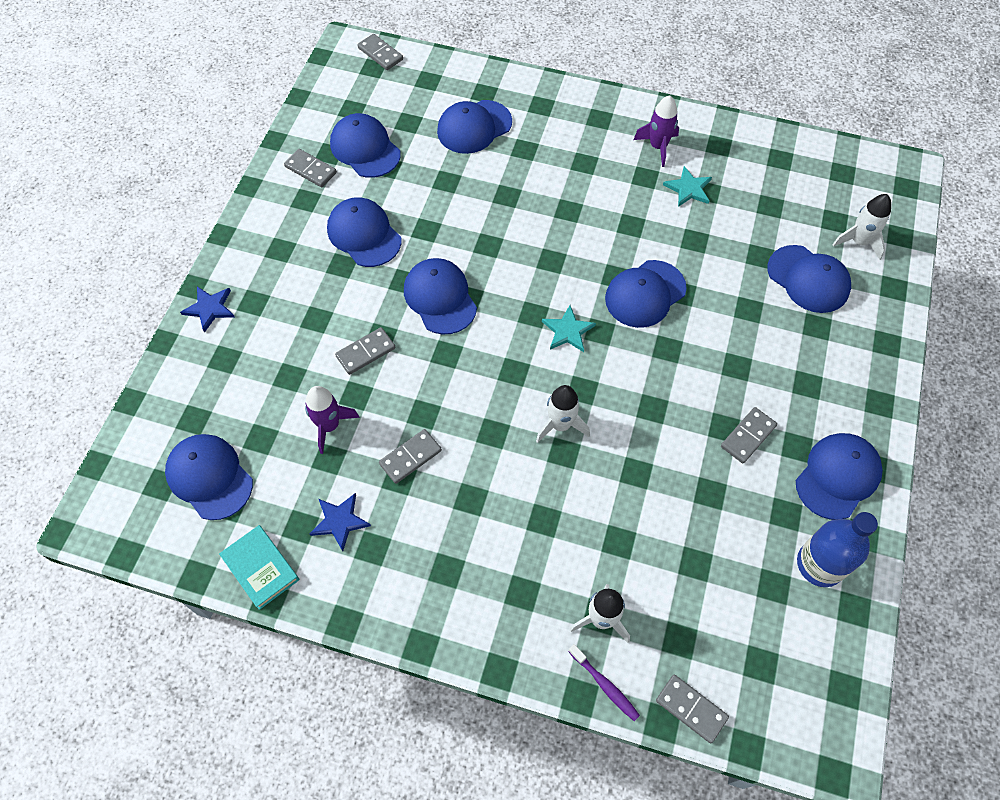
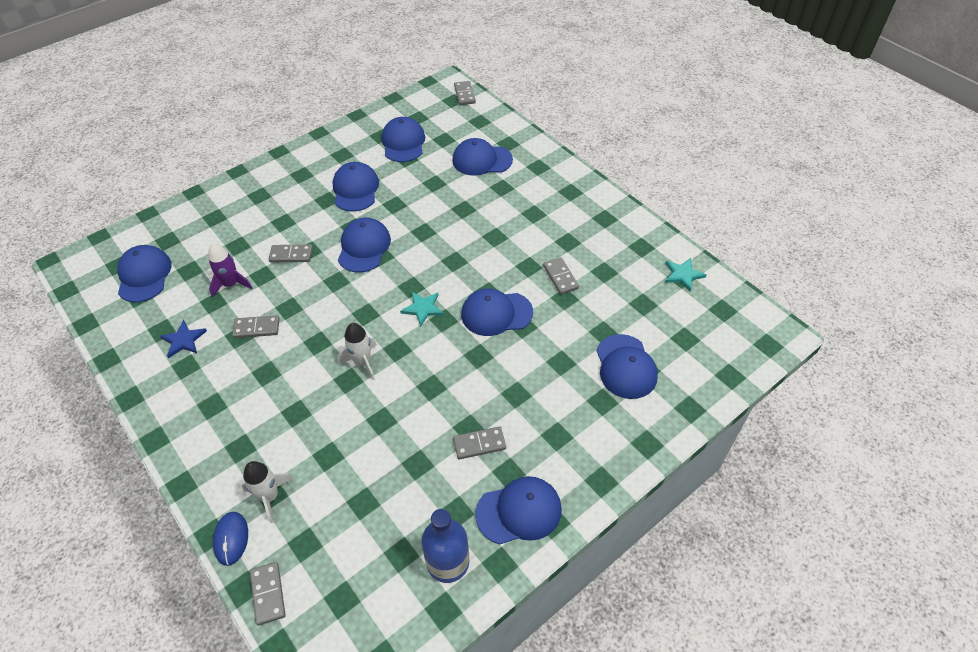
camera: 35 degrees right, 10 degrees down
blue star [180,287,235,333] -> none
turquoise book [219,525,299,610] -> none
grey domino [284,149,337,187] -> grey domino moved to [543,257,579,295]
purple toothbrush [568,644,640,721] -> blue mouse [213,512,248,566]
purple rocket [634,95,679,167] -> none
turquoise star [663,166,712,207] -> turquoise star moved to [665,258,706,291]
white rocket [832,194,891,260] -> none

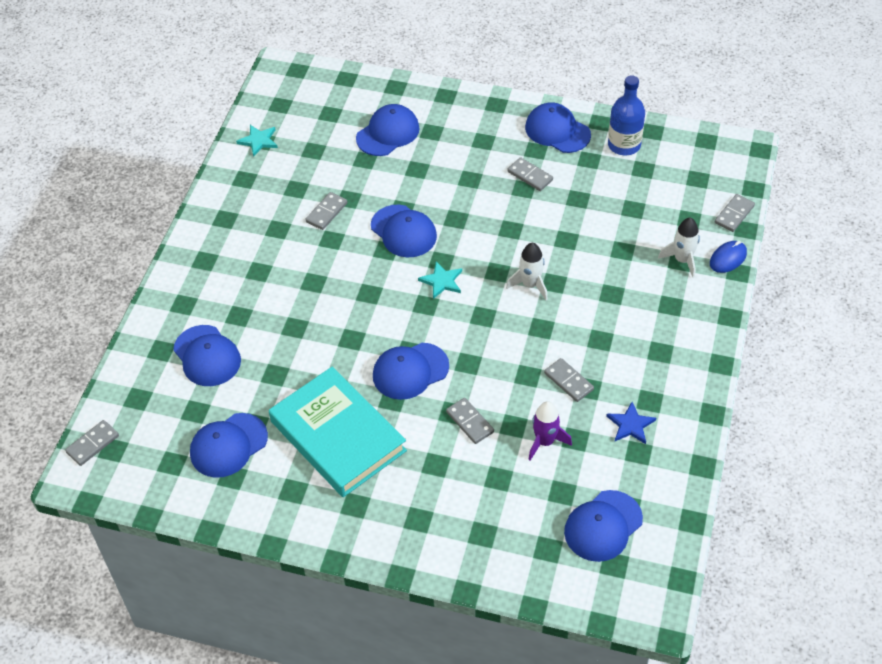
camera: 125 degrees left, 0 degrees up
blue cap [333,162,379,211] -> turquoise book [269,367,407,497]

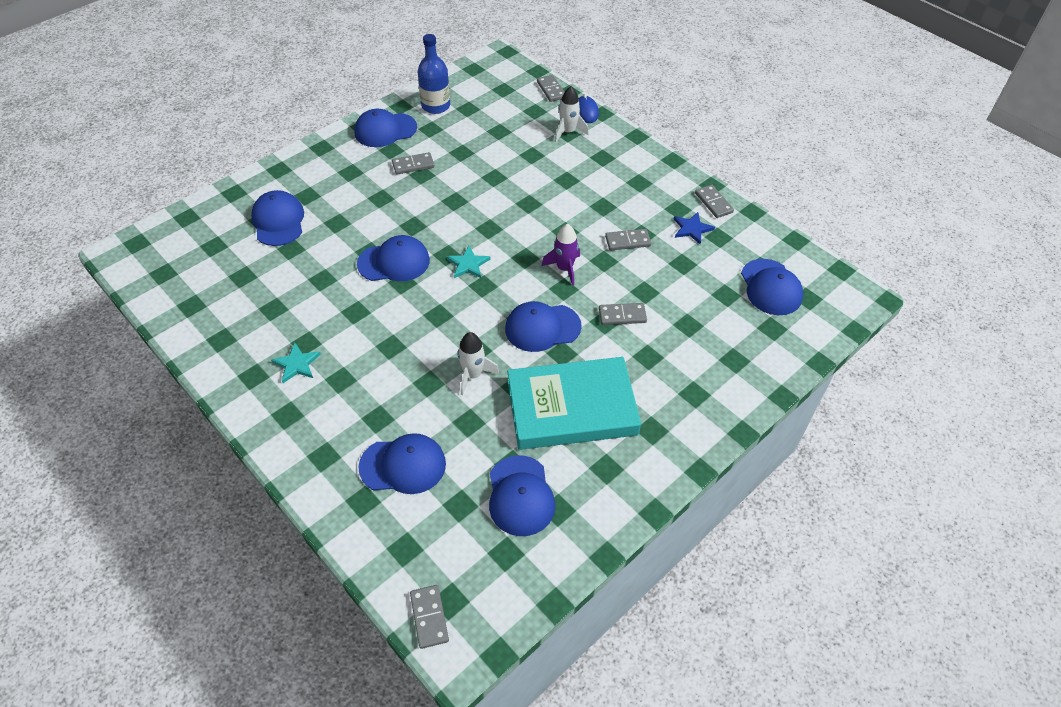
camera: 60 degrees left, 0 degrees up
turquoise star [236,125,278,157] -> turquoise star moved to [271,343,321,383]
grey domino [305,192,347,230] -> grey domino moved to [695,185,734,218]
blue cap [373,343,449,400] -> blue cap turned 75 degrees clockwise [505,301,582,352]
white rocket [506,243,548,300] -> white rocket moved to [458,332,499,395]
purple rocket [528,401,572,461] -> purple rocket moved to [542,224,580,286]

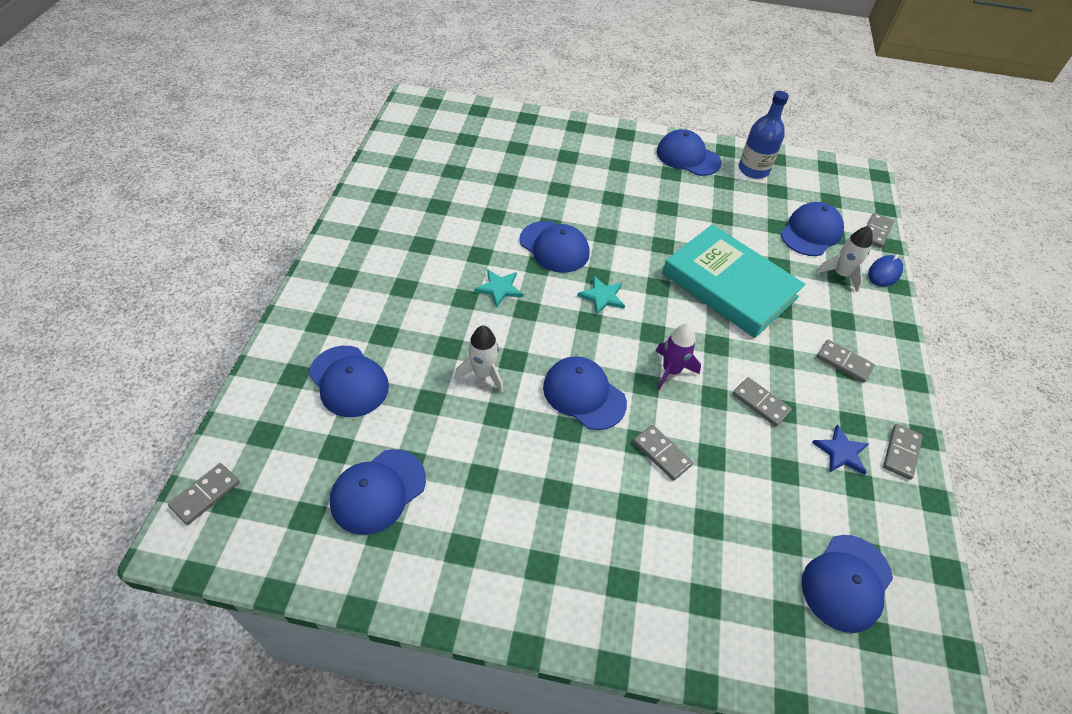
camera: 50 degrees right, 0 degrees up
blue cap [251,190,304,246] -> blue cap moved to [781,202,844,256]
turquoise star [271,343,321,383] -> turquoise star moved to [474,269,523,308]
grey domino [392,152,434,175] -> grey domino moved to [817,340,875,383]
turquoise book [507,357,641,450] -> turquoise book moved to [662,224,805,338]

